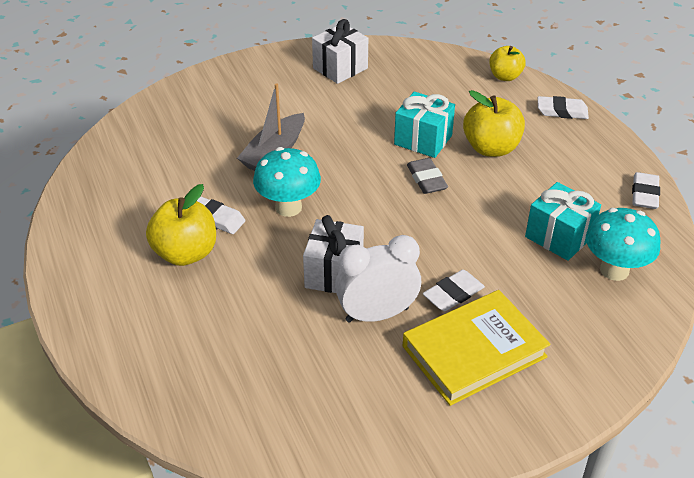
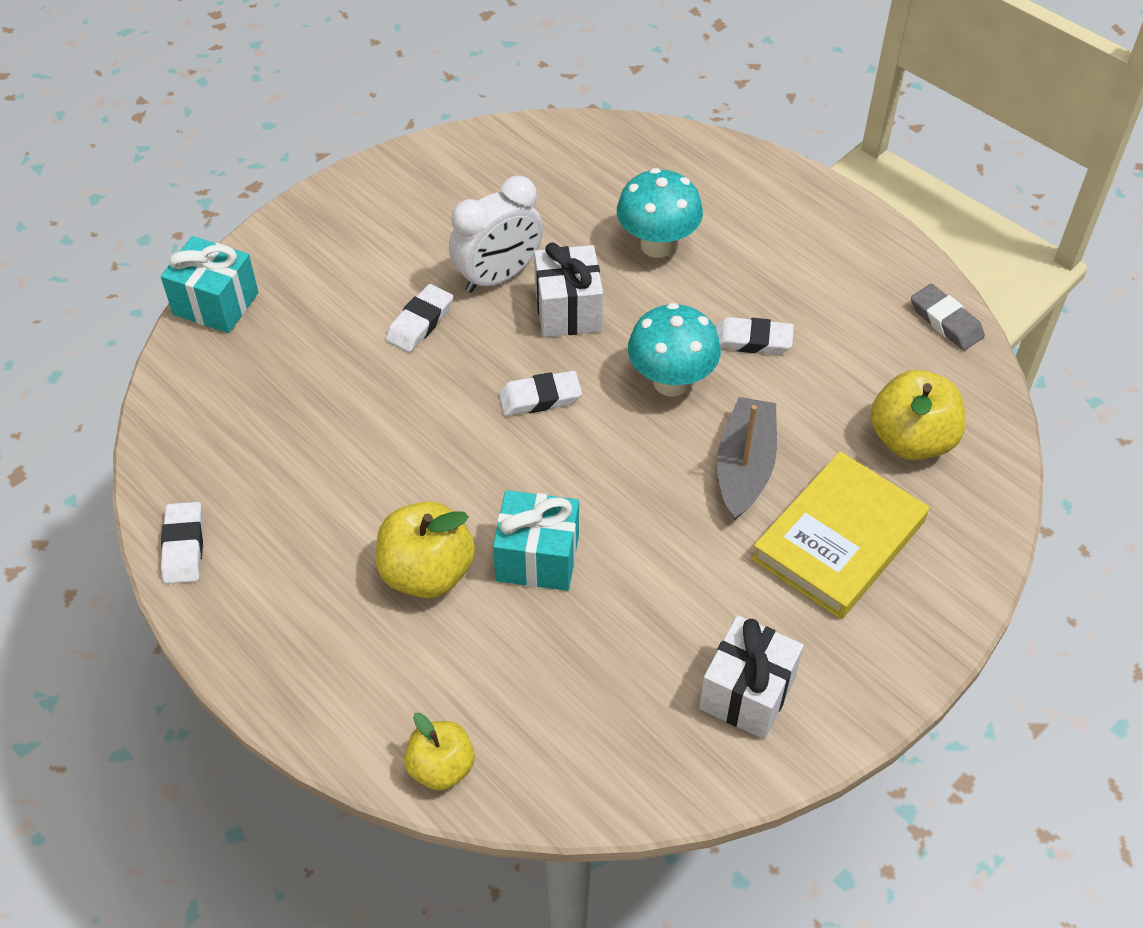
camera: 160 degrees right, 10 degrees up
yellow apple [146,184,216,266] -> yellow apple moved to [870,370,966,460]
yellow book [403,290,551,406] -> yellow book moved to [752,452,929,619]
grey eraser [407,158,448,194] -> grey eraser moved to [911,284,985,351]
turquoise gift [525,182,601,261] -> turquoise gift moved to [161,236,259,333]
white eraser [538,96,589,119] -> white eraser moved to [498,371,582,416]
turquoise mushroom [586,208,661,281] -> turquoise mushroom moved to [617,168,703,258]

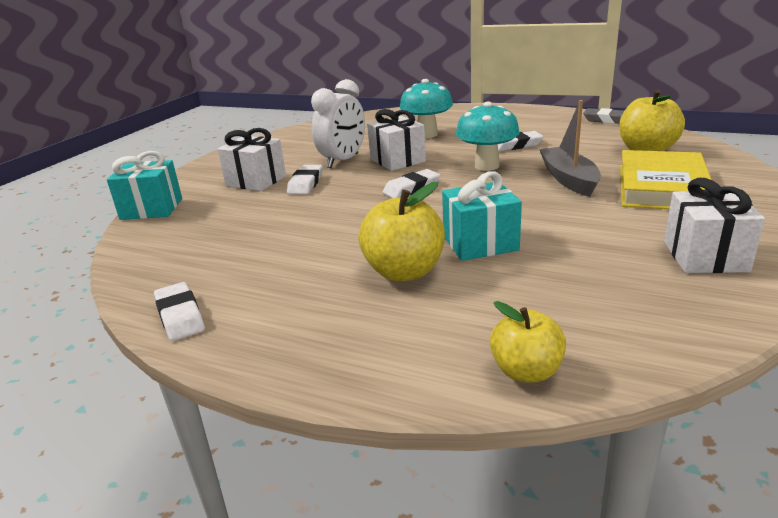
camera: 20 degrees left, 25 degrees down
none -> white gift [218,128,286,191]

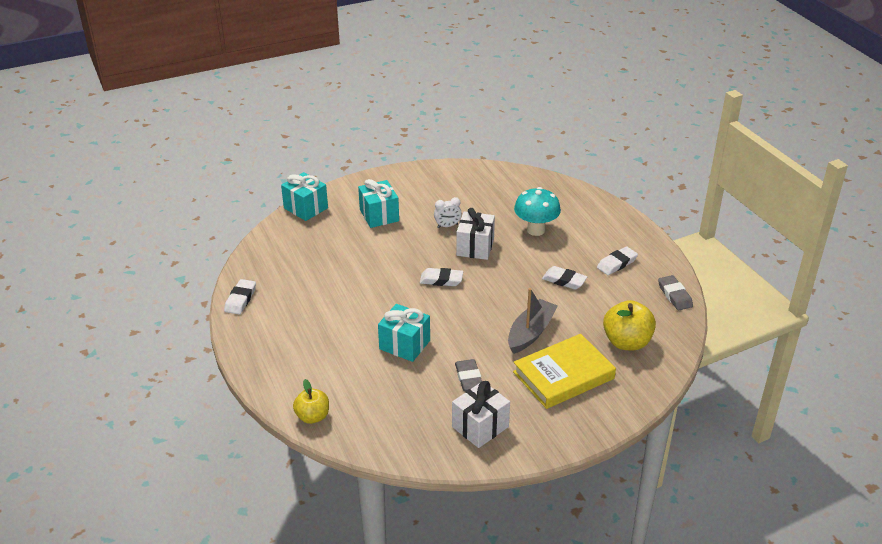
camera: 40 degrees right, 10 degrees up
white gift [218,128,286,191] -> turquoise gift [358,179,399,228]
white eraser [287,165,323,194] -> white eraser moved to [597,246,638,275]
white clock [311,79,365,168] -> white clock [434,197,462,228], size x0.54
yellow apple [358,182,445,281] -> none
turquoise mushroom [456,102,520,171] -> none
none -> grey eraser [455,359,482,391]

